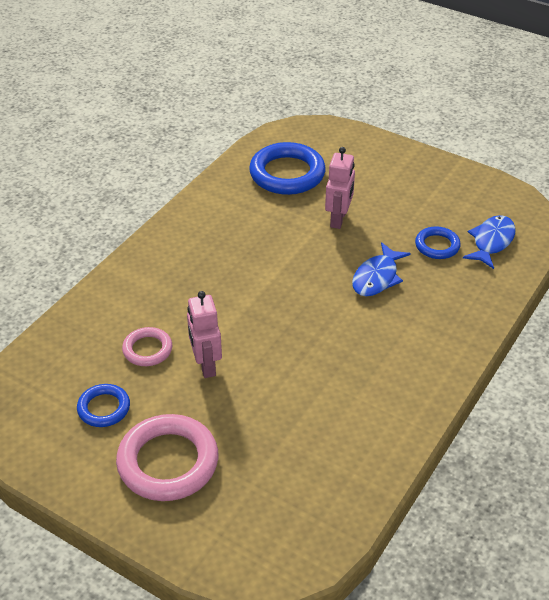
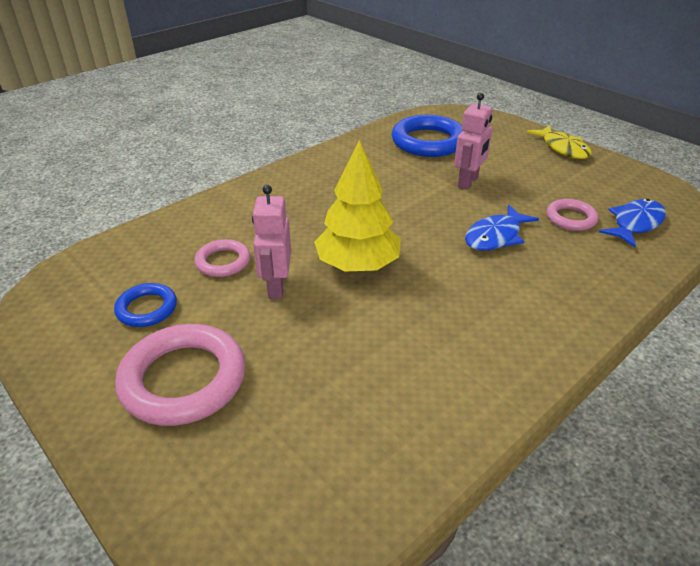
camera: 15 degrees right, 5 degrees down
blue ring [415,226,461,259] -> pink ring [546,199,598,231]
none -> yellow tree [314,140,401,272]
none -> yellow fish [527,125,592,159]

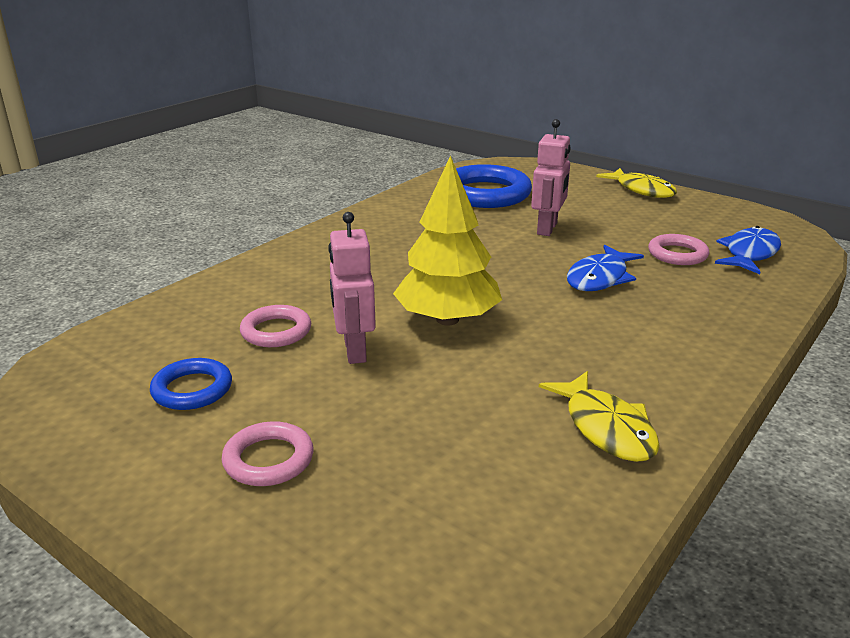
camera: 10 degrees left, 10 degrees down
pink ring [115,324,245,426] -> pink ring [222,421,314,486], size x0.55
none -> yellow fish [539,371,660,462]

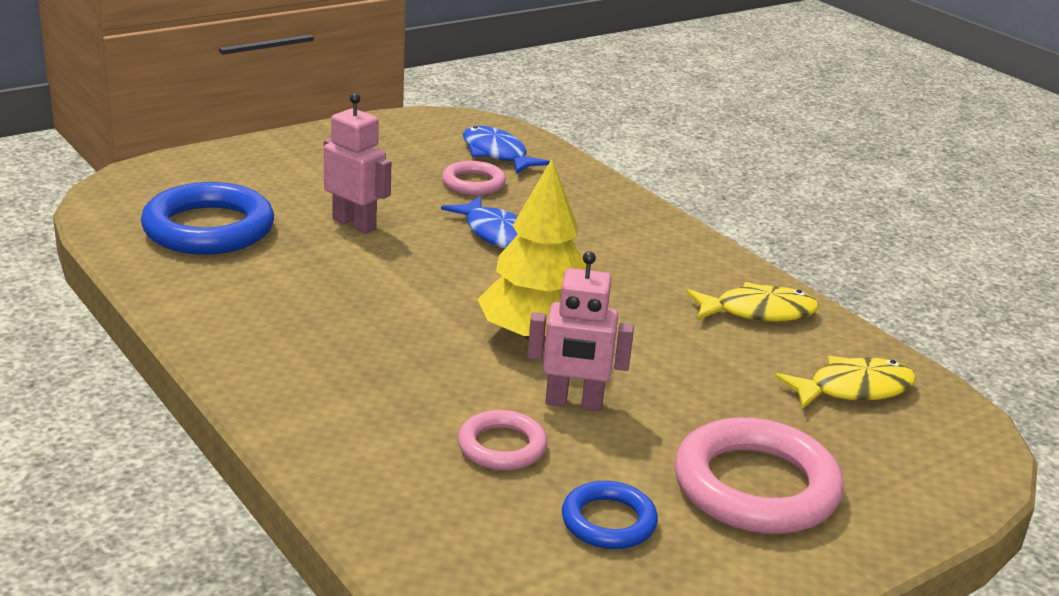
camera: 75 degrees left, 0 degrees up
pink ring [222,421,314,486] -> pink ring [675,417,844,534], size x1.83
yellow fish [596,168,677,198] -> yellow fish moved to [775,356,916,409]

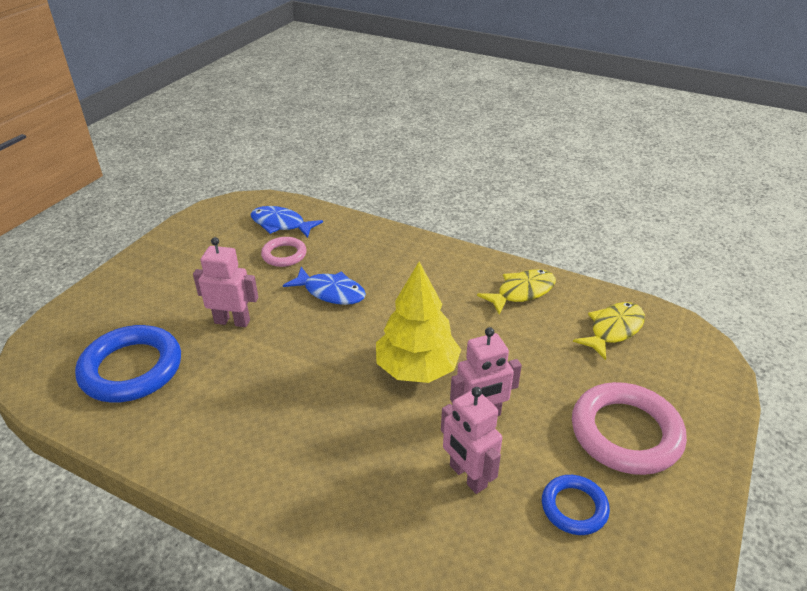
camera: 25 degrees left, 10 degrees up
pink ring [458,410,547,470] -> pink robot [441,387,502,494]

